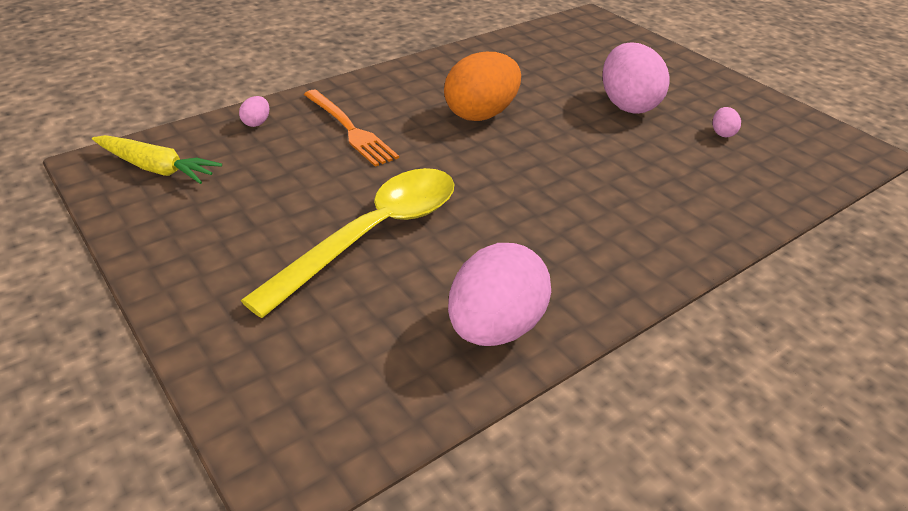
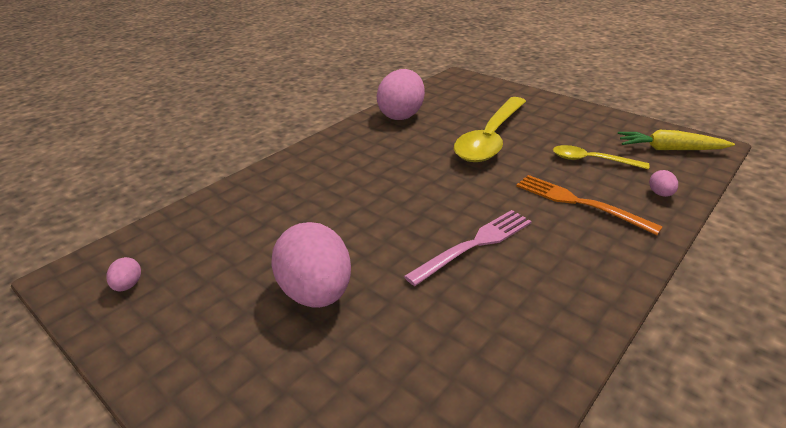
camera: 170 degrees right, 5 degrees down
orange egg [444,52,521,121] -> pink fork [404,210,532,286]
pink egg [713,107,741,137] -> pink egg moved to [106,257,141,291]
none -> yellow spoon [553,145,650,170]

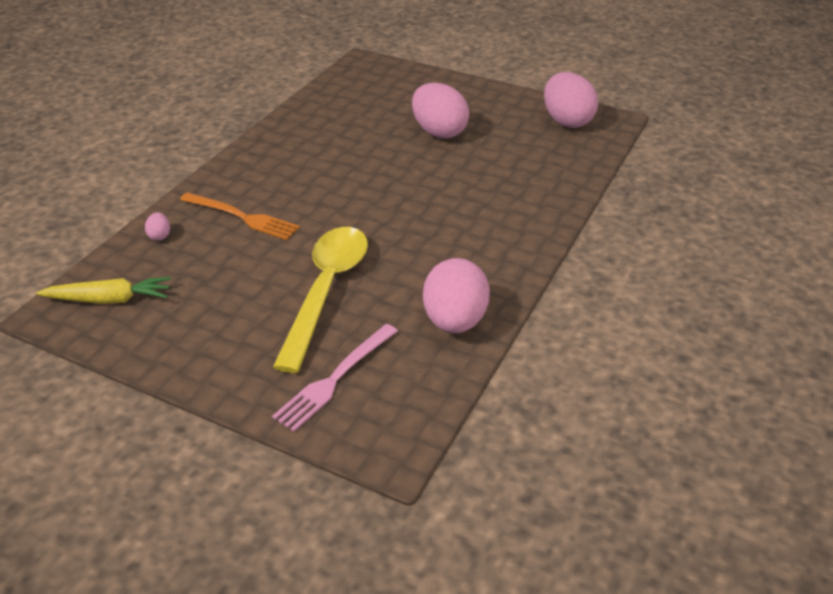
camera: 165 degrees right, 5 degrees up
pink egg [106,257,141,291] -> pink egg [544,72,598,128], size x2.42
pink fork [404,210,532,286] -> pink fork moved to [272,324,398,432]
yellow spoon [553,145,650,170] -> none

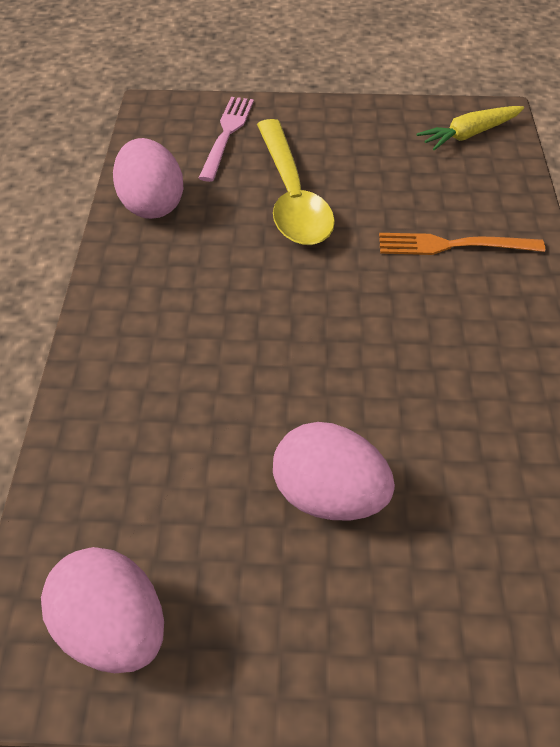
camera: 155 degrees right, 10 degrees up
pink egg [145,212,170,241] -> none

